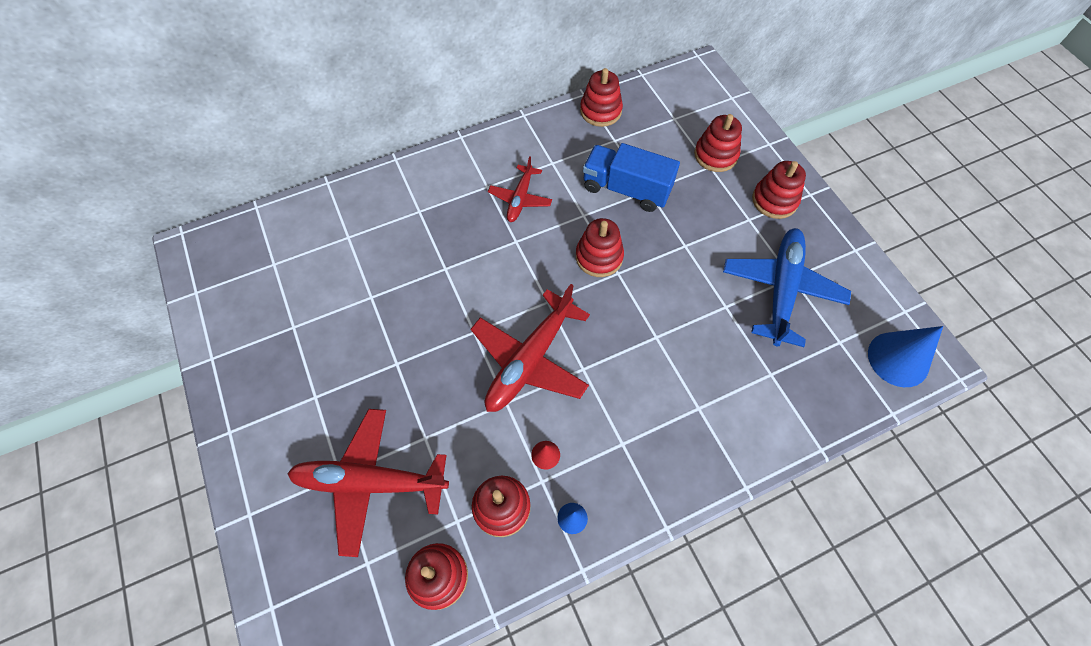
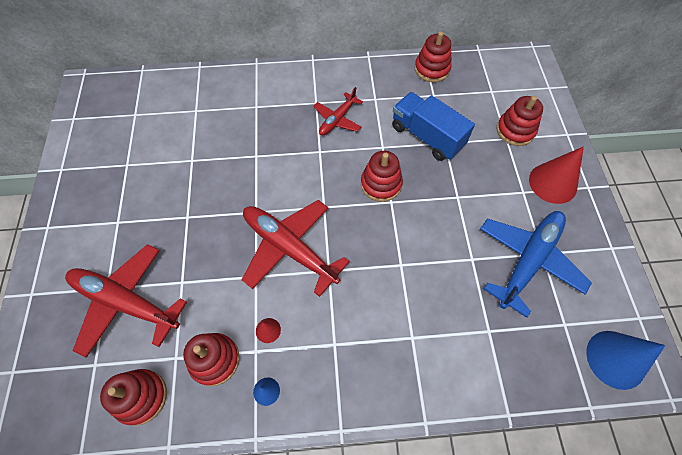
camera: 20 degrees right, 0 degrees up
red plane [471,284,590,412] -> red plane turned 75 degrees clockwise [242,200,350,297]
red stacking toy [752,161,806,219] -> red cone [529,146,584,204]

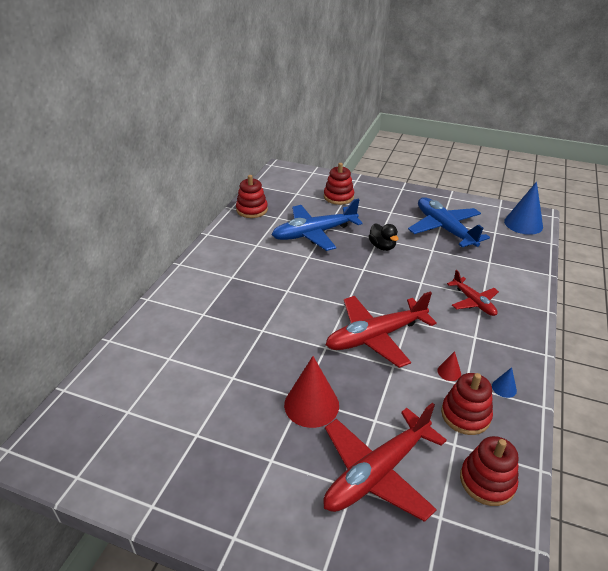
camera: 65 degrees left, 25 degrees down
red plane [313,87,363,135] -> red plane moved to [447,270,499,316]
red stacking toy [361,151,403,202] -> none
blue truck [392,92,475,161] -> blue plane [272,199,363,251]
red cone [529,146,584,204] -> red cone moved to [284,356,339,428]
none -> black duck [368,224,399,251]

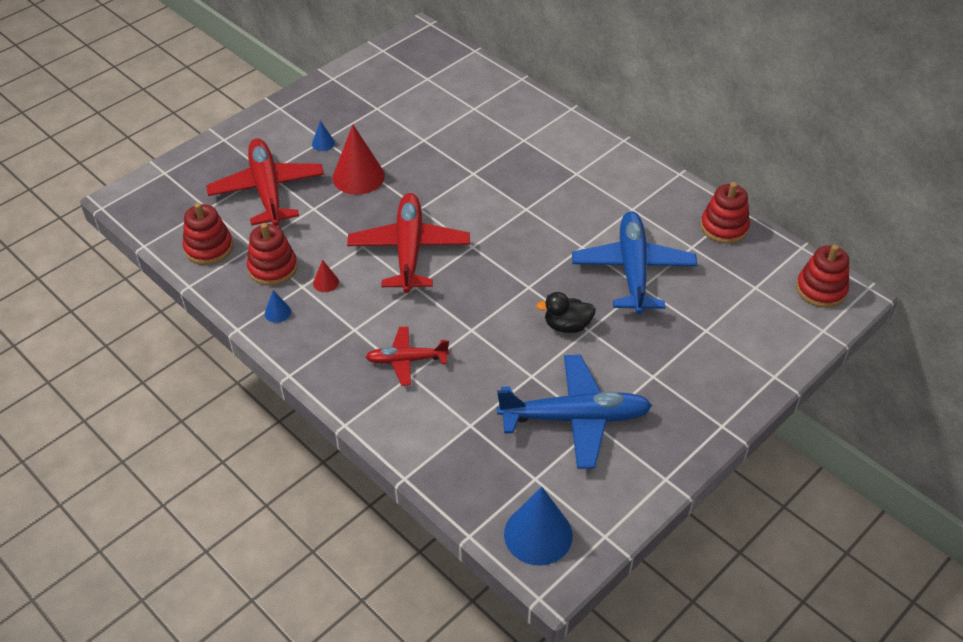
camera: 115 degrees right, 10 degrees up
red stacking toy [324,163,354,205] -> red stacking toy moved to [796,245,849,308]
none -> blue cone [312,121,335,151]

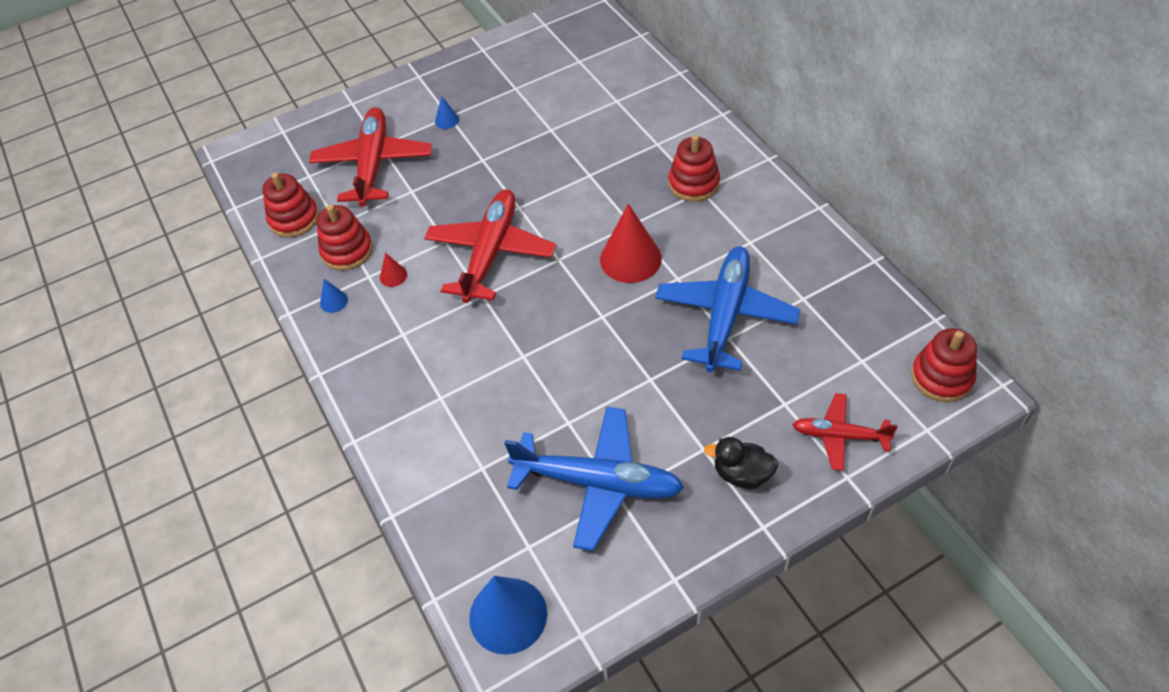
camera: 20 degrees right, 5 degrees up
red cone [332,125,385,195] -> red cone moved to [600,204,662,283]
red plane [366,326,449,386] -> red plane moved to [792,393,898,471]
black duck [536,292,596,333] -> black duck moved to [704,437,778,489]
red stacking toy [701,182,750,244] -> red stacking toy moved to [669,135,720,202]

